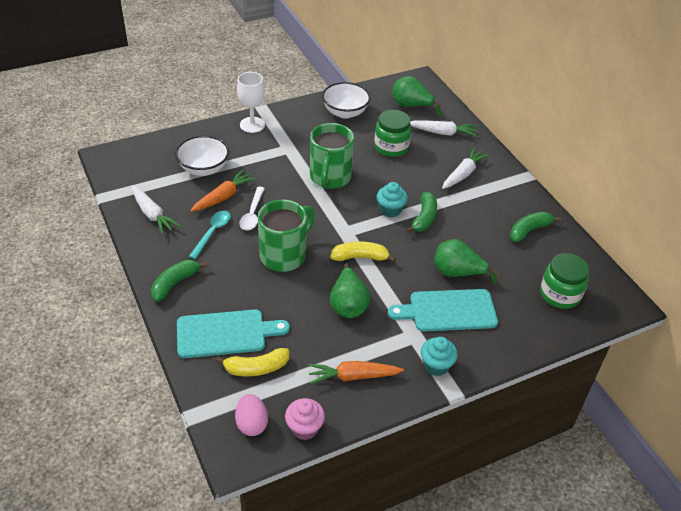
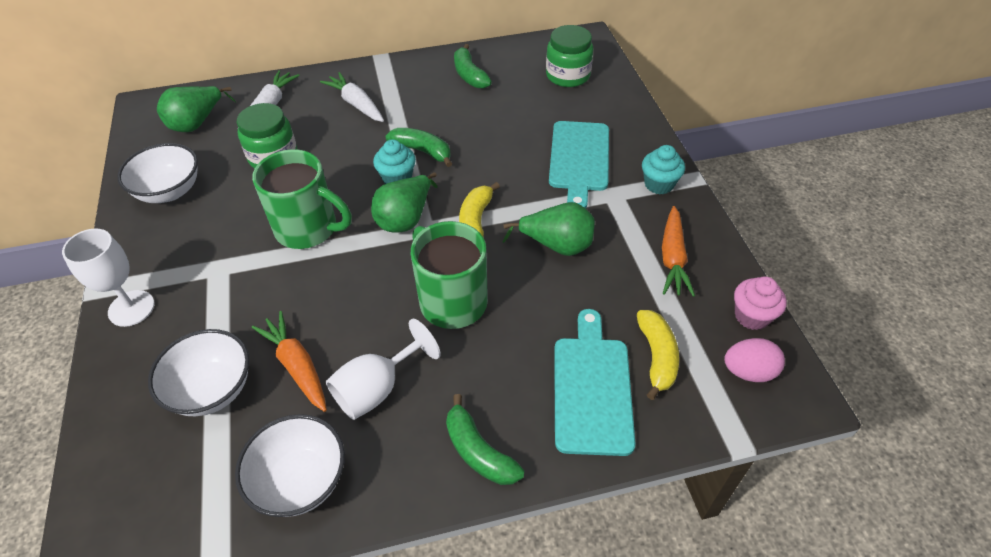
camera: 75 degrees left, 5 degrees up
white carrot [131,185,180,235] -> white bowl [235,414,345,517]
turquoise spoon [189,211,231,259] -> white goblet [326,319,441,420]
white spoon [239,187,265,230] -> none
green pear [434,239,499,285] -> green pear moved to [371,172,438,233]

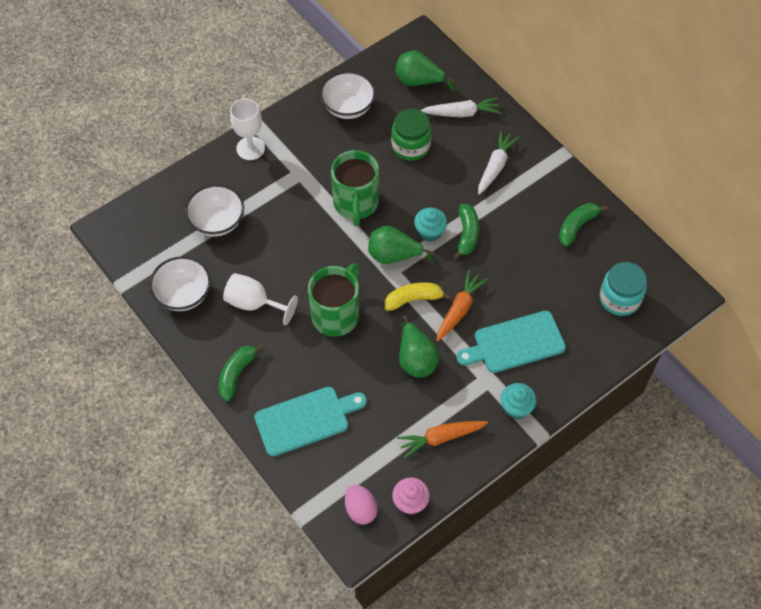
camera: 65 degrees right, 10 degrees up
orange carrot [252,311,327,412] -> orange carrot moved to [436,270,488,341]
green jar [546,25,593,87] -> turquoise jar [600,262,647,316]
yellow banana [637,310,679,400] -> none

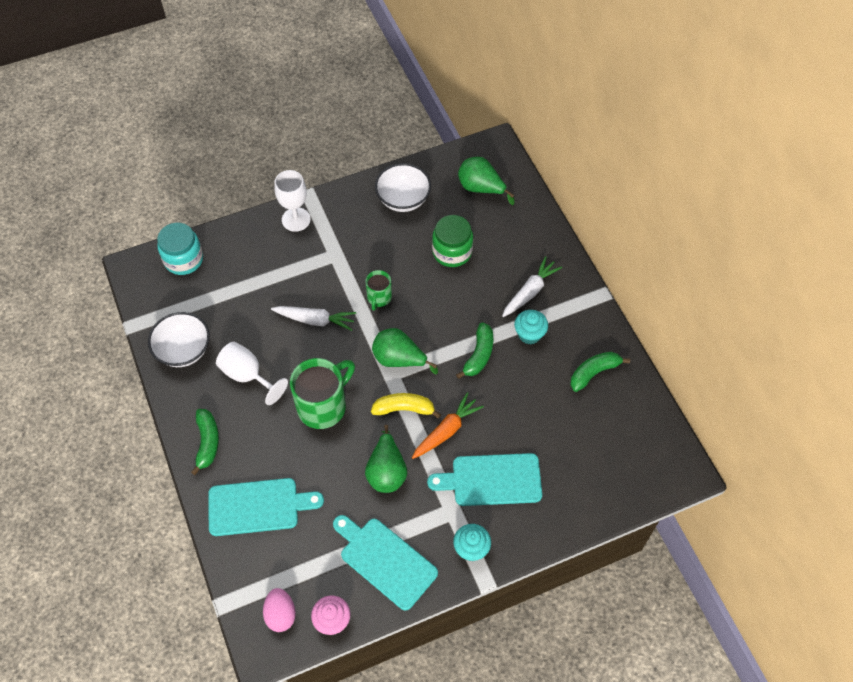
camera: 15 degrees right, 0 degrees up
white bowl [185,185,244,236] -> none
green banana [218,344,264,401] -> green banana turned 135 degrees clockwise [191,409,219,475]
green mug [331,150,379,226] -> green mug [365,270,392,311], size x0.54
orange carrot [397,421,488,458] -> turquoise cutting board [333,515,438,610]
turquoise cupcake [414,207,447,242] -> turquoise cupcake moved to [514,310,548,344]
white carrot [421,97,501,117] -> white carrot moved to [271,306,356,331]
turquoise jar [600,262,647,316] -> turquoise jar moved to [157,223,203,275]

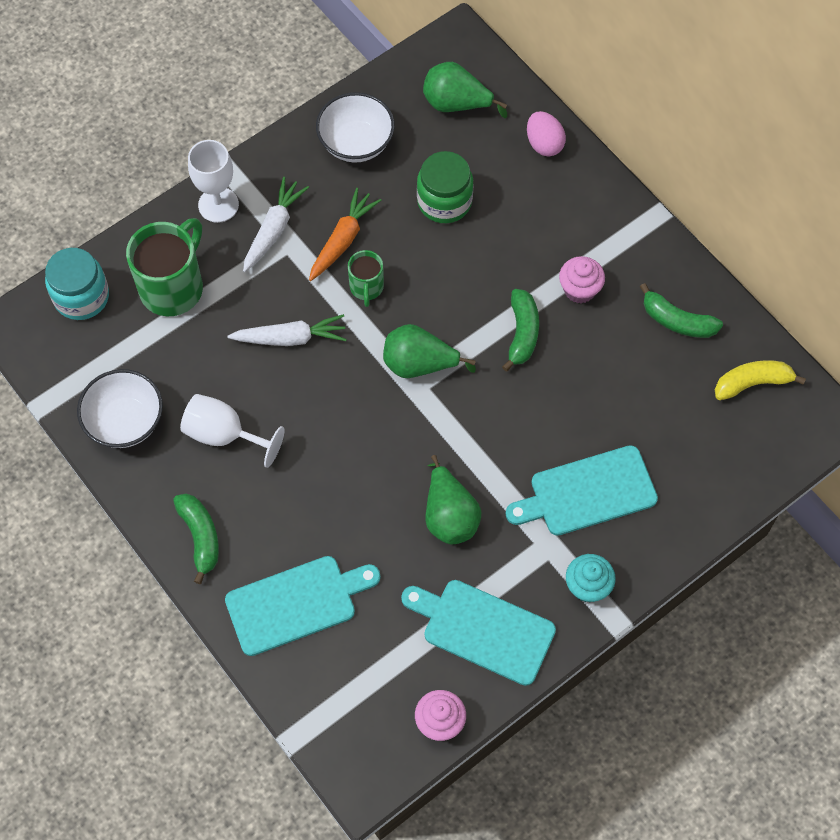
camera: 15 degrees left, 5 degrees up
pink egg [263,588,296,632] -> pink egg moved to [527,111,566,157]
green mug [290,358,355,429] -> green mug moved to [126,218,203,316]
yellow banana [371,393,441,419] -> yellow banana moved to [715,360,806,400]
orange carrot [412,392,484,459] -> orange carrot moved to [309,188,381,281]
white carrot [502,256,562,317] -> white carrot moved to [243,177,309,272]
turquoise cupcake [514,310,548,344] -> pink cupcake [559,256,605,304]
green banana [570,352,630,392] -> green banana turned 105 degrees counterclockwise [640,283,723,338]

